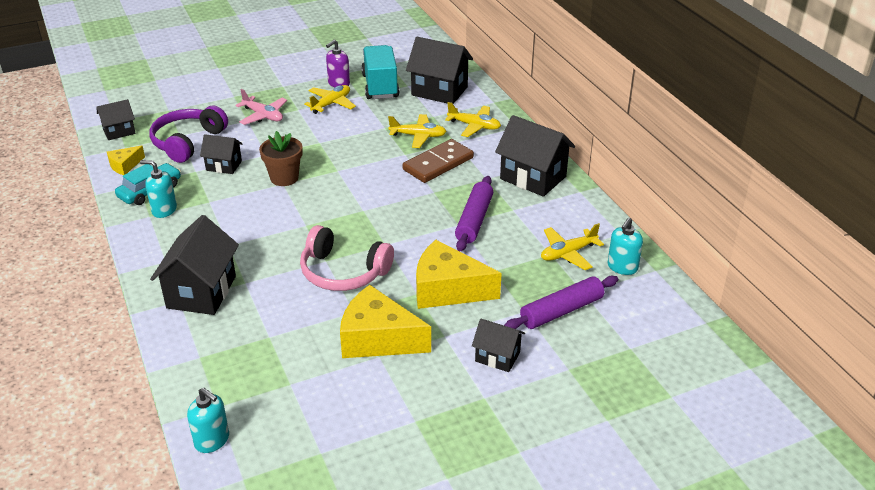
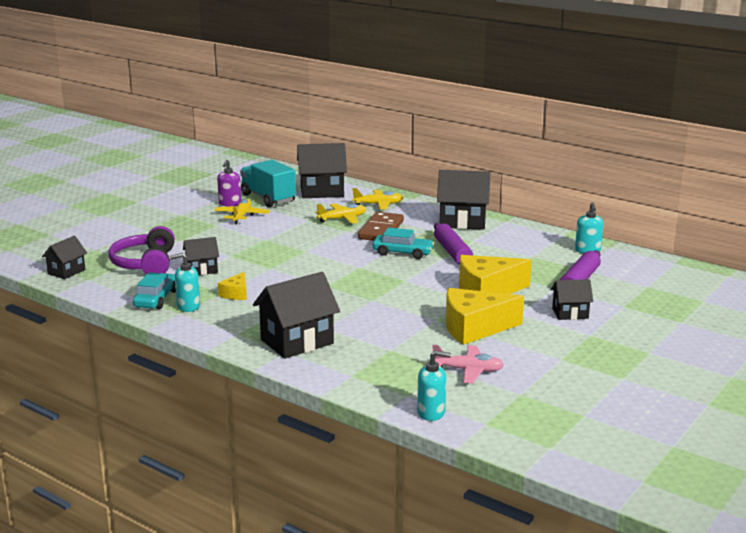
camera: 30 degrees left, 15 degrees down
yellow cheese [107,145,145,175] -> yellow cheese moved to [218,272,247,300]
black house [150,215,239,315] -> black house turned 75 degrees clockwise [253,272,340,359]
pink plane [235,89,287,125] -> pink plane moved to [432,345,504,383]
brown flower pot [259,131,303,186] -> none
pink headphones [300,225,394,291] -> none
yellow plane [541,223,604,270] -> none
none -> turquoise car [373,228,434,259]

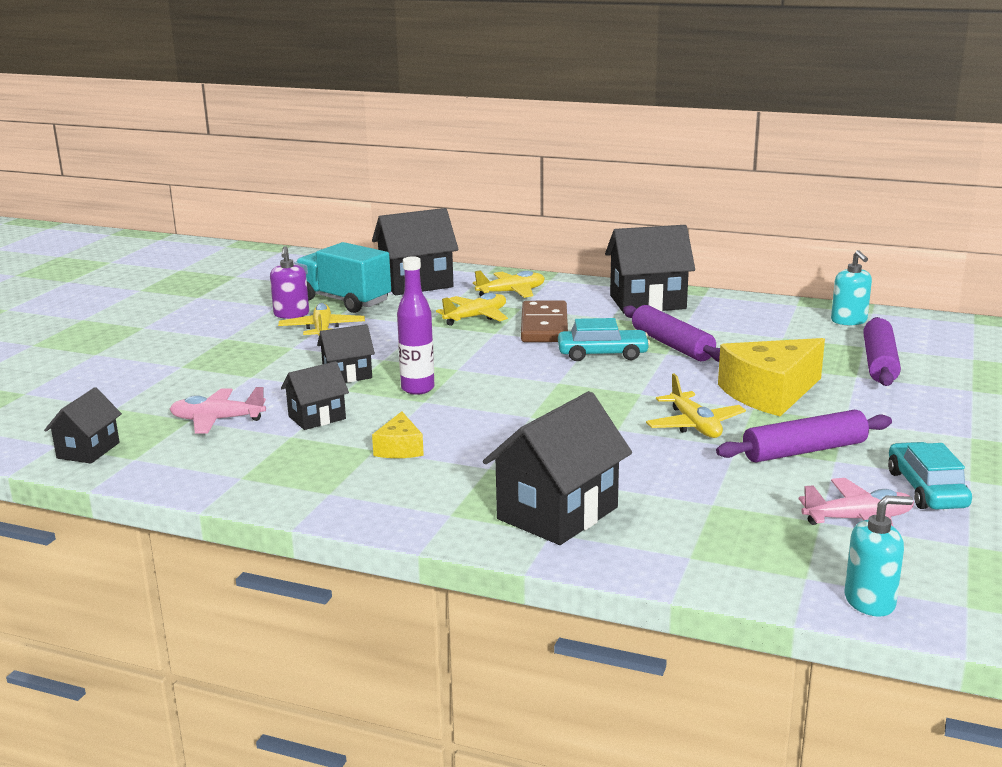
camera: 15 degrees left, 0 degrees up
purple headphones [108,226,175,274] -> pink plane [170,387,266,434]
turquoise car [133,272,176,309] -> turquoise car moved to [888,442,972,510]
turquoise soap dispenser [170,253,200,312] -> none
yellow cheese [446,288,524,345] -> purple rolling pin [716,410,892,462]
black house [551,279,593,320] -> black house moved to [317,324,375,383]
none -> purple bottle [397,256,435,395]
none -> yellow plane [646,374,746,438]

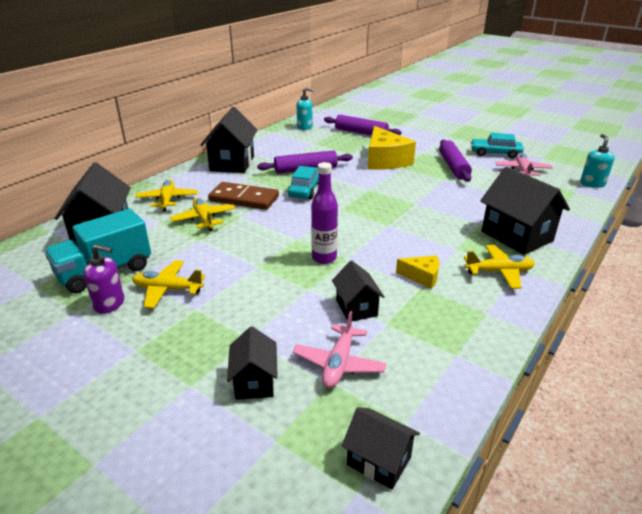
camera: 75 degrees left, 10 degrees up
black house [317,324,375,383] -> black house moved to [227,326,278,400]
yellow plane [646,374,746,438] -> yellow plane moved to [464,245,535,289]

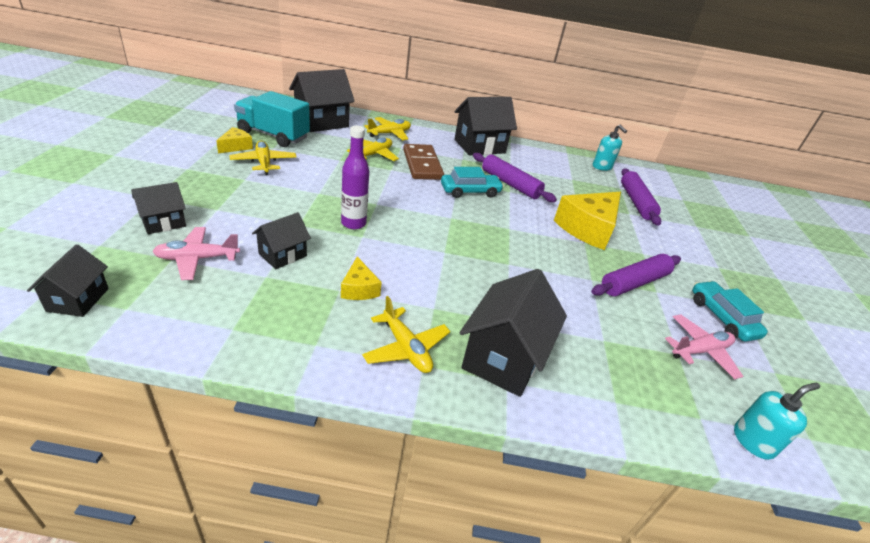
camera: 55 degrees right, 5 degrees up
purple soap dispenser [83,244,124,314] -> yellow cheese [216,127,253,153]

